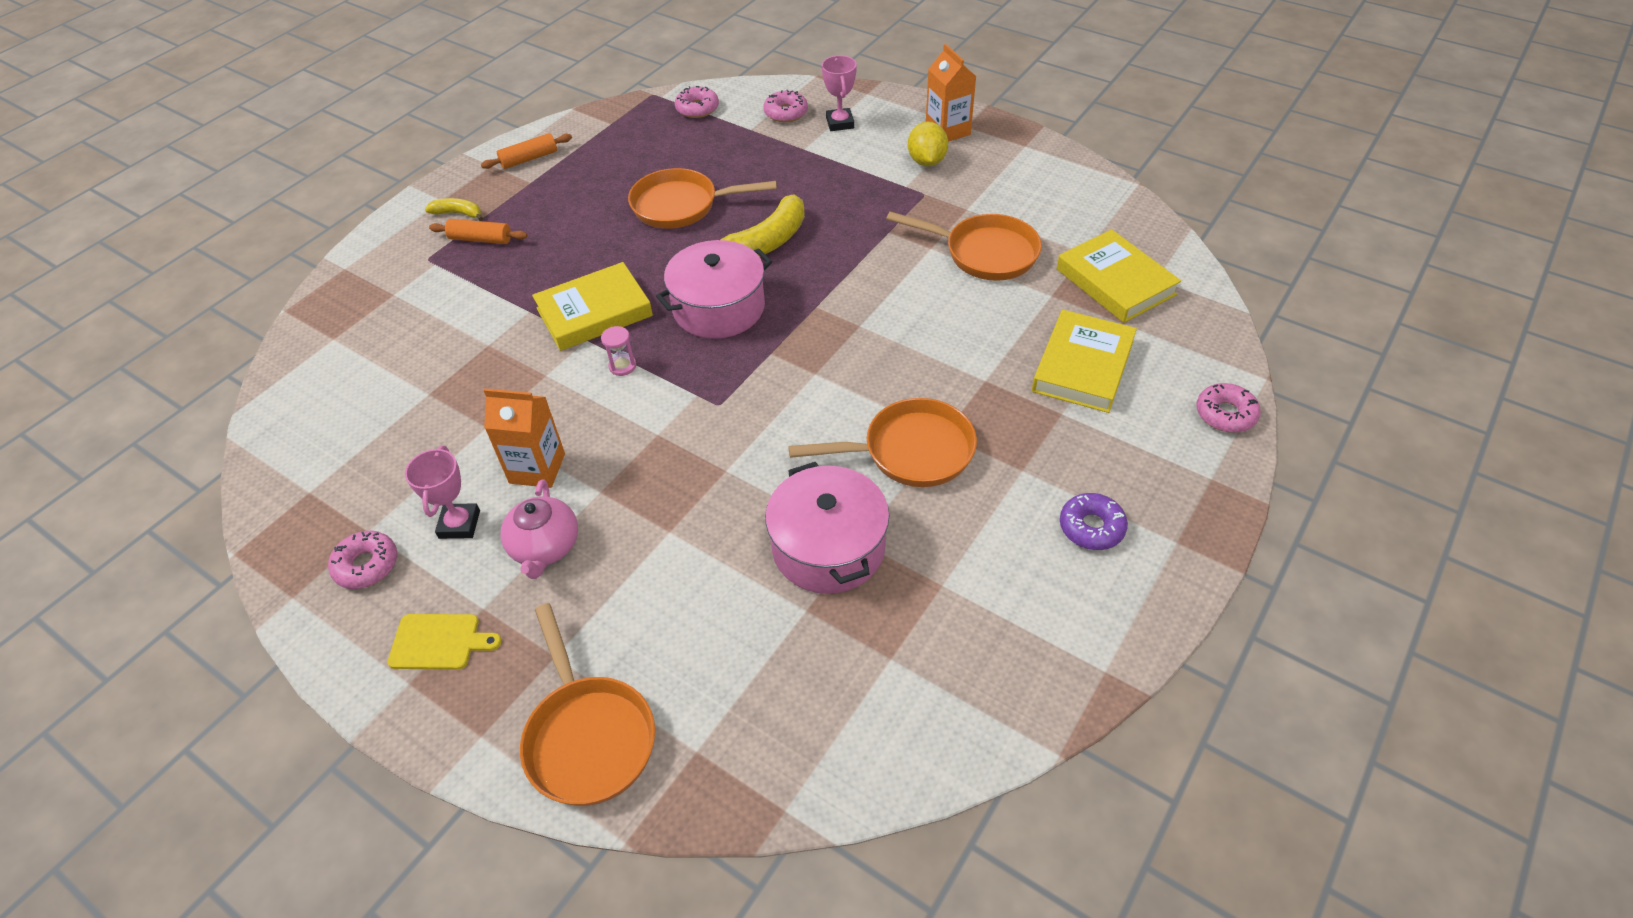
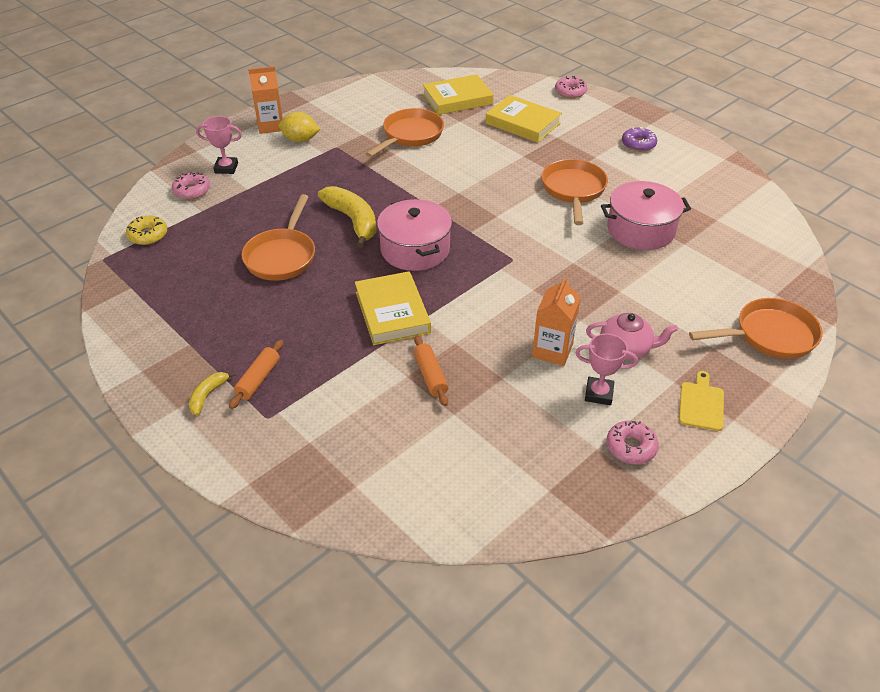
camera: 80 degrees left, 5 degrees down
orange rolling pin [481,133,572,169] -> orange rolling pin moved to [414,336,448,406]
pink hourglass [601,326,636,376] -> none
pink donut [675,86,719,118] -> yellow donut [126,216,167,245]

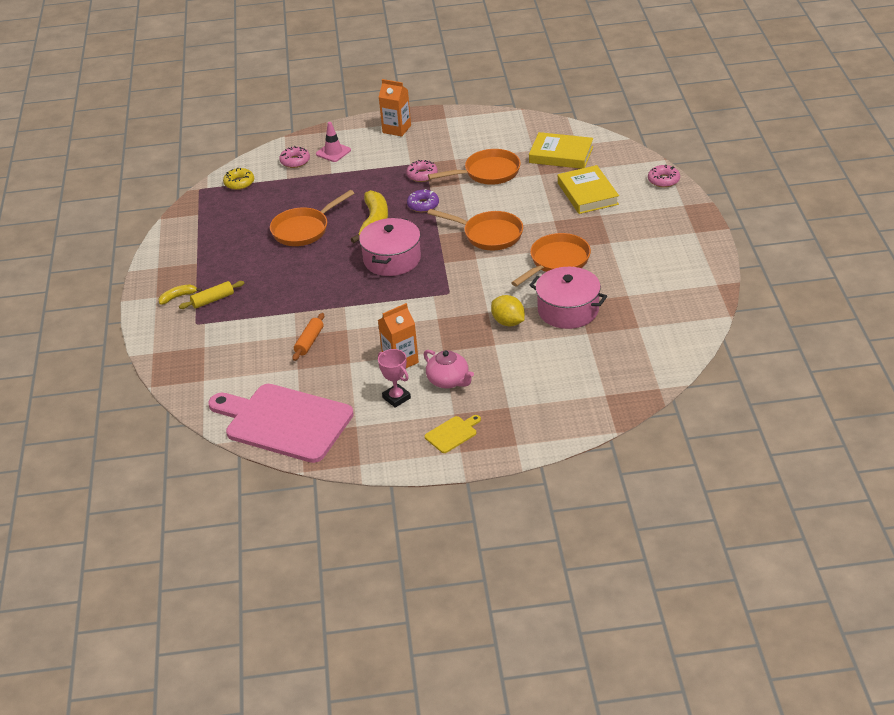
camera: 40 degrees right, 5 degrees down
pink trophy [196,116,242,174] -> pink traffic cone [316,122,351,162]
orange rolling pin [229,340,283,409] -> yellow rolling pin [179,281,245,309]
yellow lemon [279,112,320,142] -> yellow lemon moved to [491,295,525,326]
yellow book [355,271,431,345] -> none
pink donut [606,421,659,464] -> pink donut moved to [406,160,438,182]
purple donut [622,127,657,152] -> purple donut moved to [407,189,439,212]
orange pan [689,298,823,359] -> orange pan moved to [427,209,523,250]
none -> pink cutting board [208,384,354,463]

